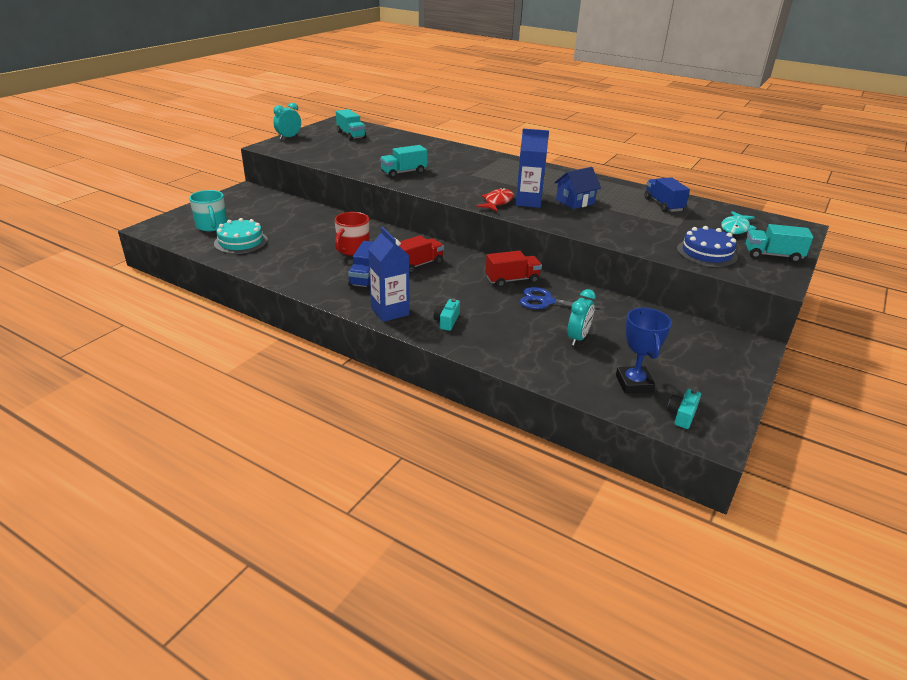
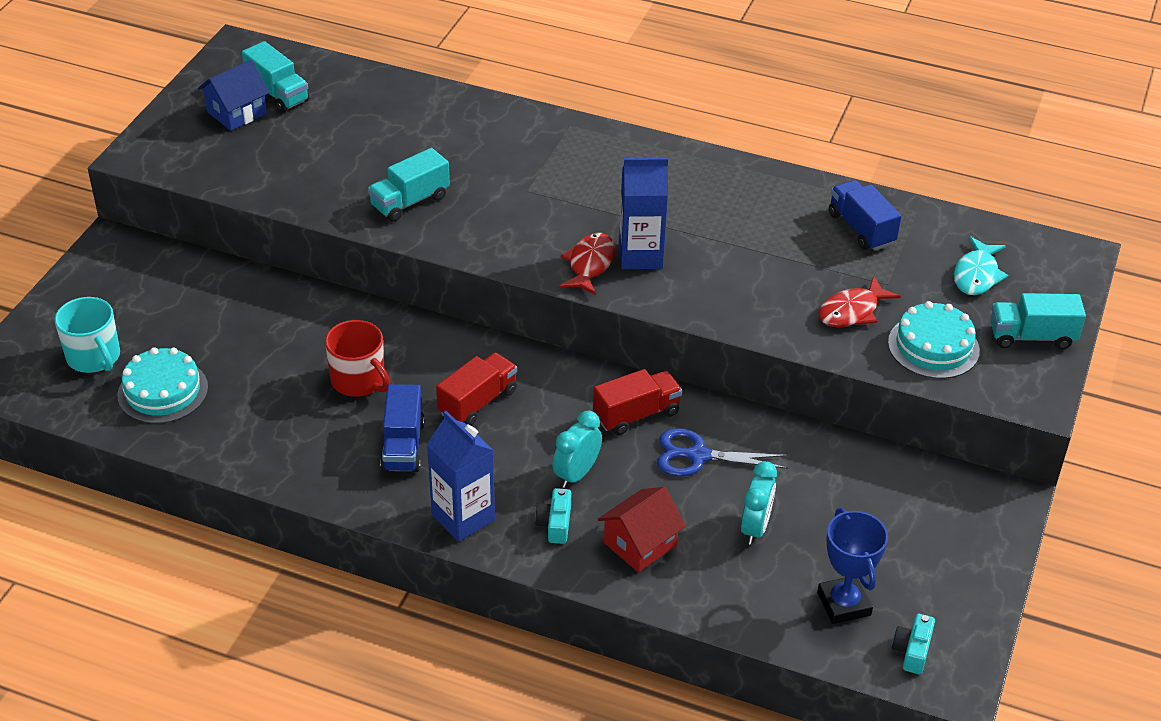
camera: 10 degrees left, 10 degrees up
turquoise clock [273,103,301,139] -> turquoise clock moved to [552,411,602,488]
red mug [335,212,369,256] -> red mug turned 60 degrees counterclockwise [325,320,390,397]
blue house [554,167,601,209] -> blue house moved to [198,60,270,131]
blue cake [677,226,738,267] -> turquoise cake [888,301,980,379]
none -> red house [598,487,686,572]
none -> red fish [818,276,901,327]

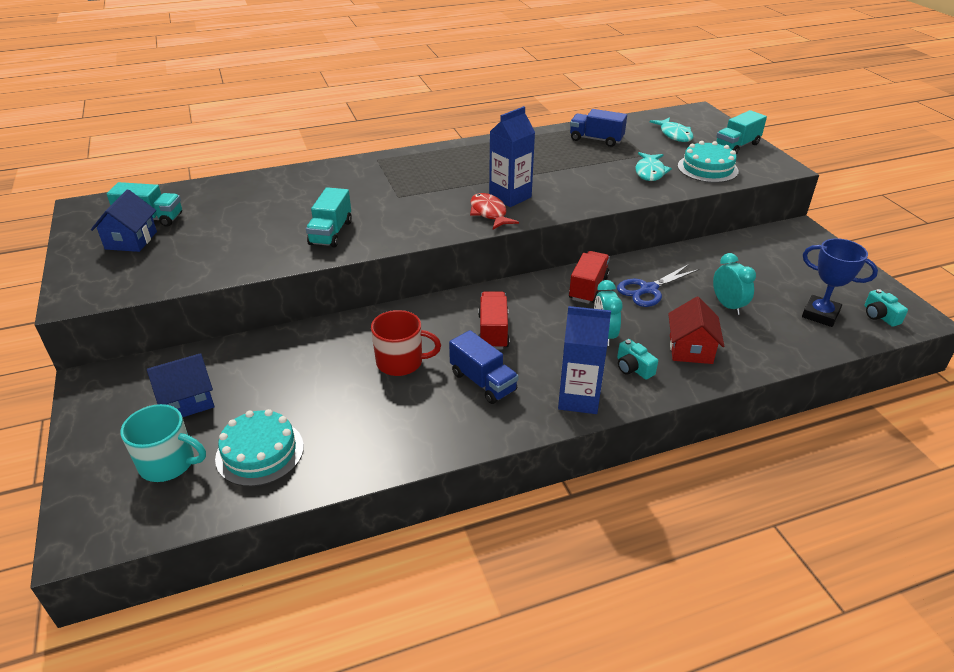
camera: 40 degrees left, 5 degrees down
red fish [818,276,901,327] -> turquoise fish [635,152,672,181]
none -> blue house [147,353,215,417]

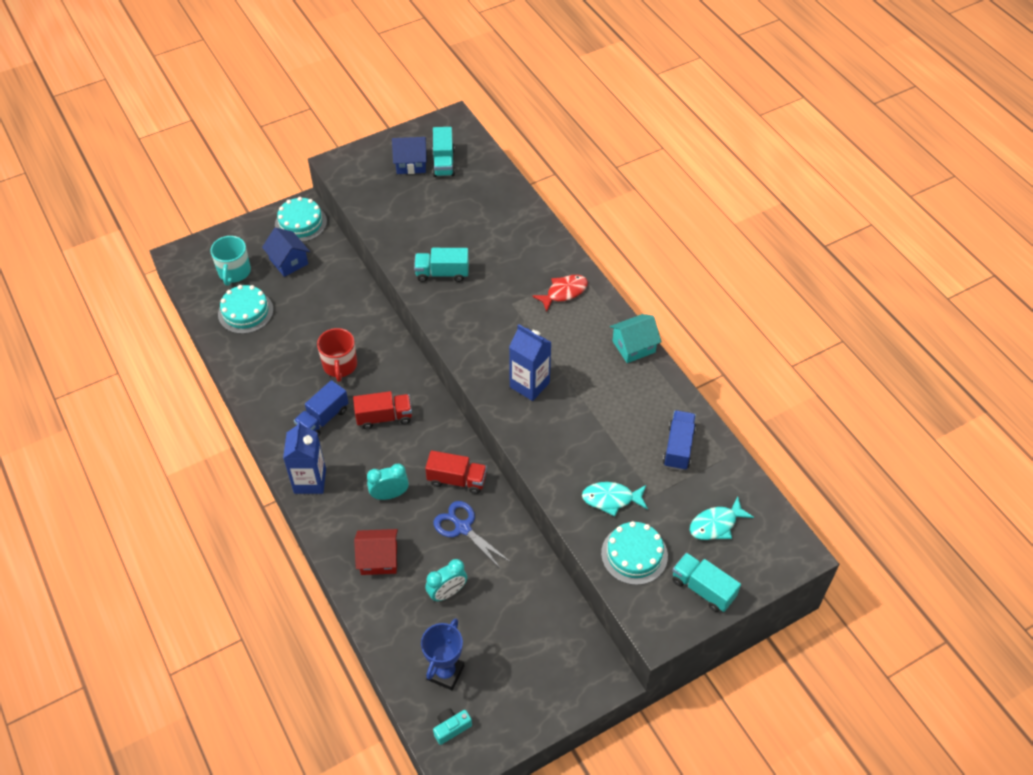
camera: 80 degrees right, 15 degrees up
red fish [470,193,519,229] -> red fish moved to [532,275,588,312]
turquoise camera [617,339,658,379] -> none
none -> turquoise cake [275,197,327,242]
none -> turquoise house [610,314,662,363]

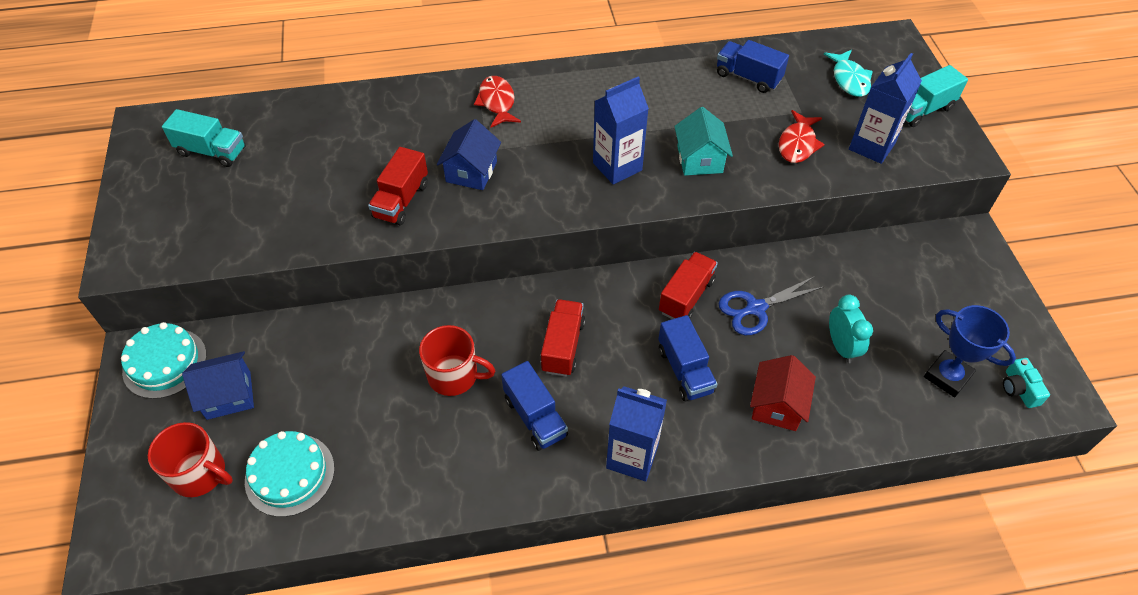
camera: 70 degrees left, 0 degrees up
turquoise mug [210,236,251,286] -> red mug [148,422,233,497]
turquoise clock [367,464,409,500] -> blue truck [658,315,717,401]
blue house [392,137,427,174] -> blue house moved to [437,119,501,190]
turquoise truck [414,248,469,282] -> red truck [368,147,428,225]
turquoise fish [582,482,648,516] -> red fish [779,110,825,163]
turquoise cake [601,521,668,585] -> blue carton [849,53,922,164]
turquoise house [610,314,662,363] -> turquoise house moved to [674,107,733,176]

